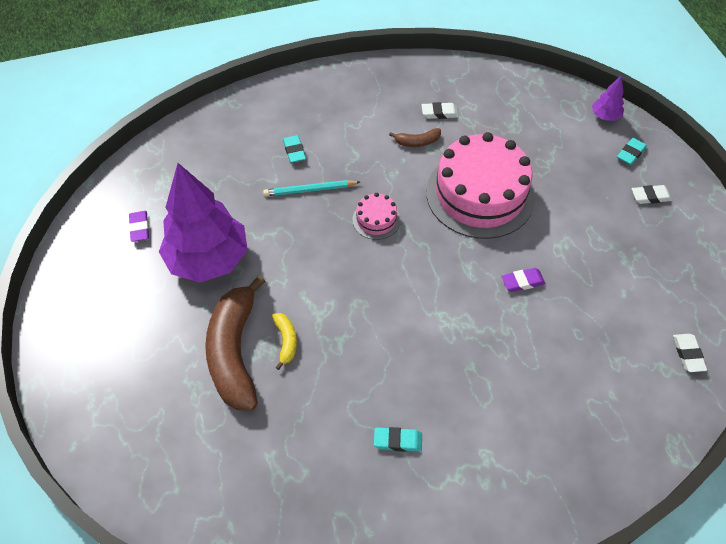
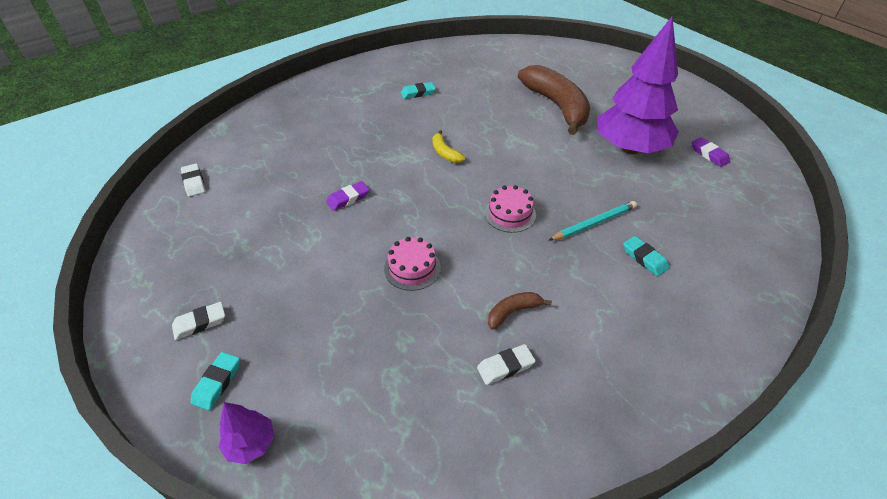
camera: 160 degrees right, 10 degrees down
yellow banana [272,313,297,370] -> yellow banana moved to [433,130,465,163]
pink cake [426,132,535,239] -> pink cake [384,237,441,291], size x0.44

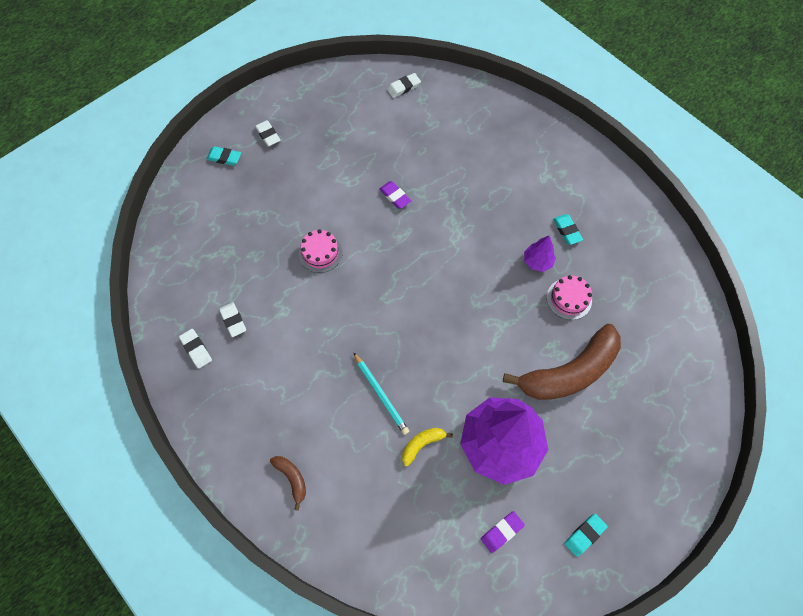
camera: 85 degrees right, 20 degrees up
purple tree [219,402,274,464] -> purple tree moved to [524,236,556,272]
yellow banana [433,130,465,163] -> yellow banana moved to [402,428,453,466]
pink cake [484,185,536,233] -> pink cake moved to [547,275,592,320]
brown banana [488,292,552,330] -> brown banana moved to [270,456,306,511]
turquoise eraser [623,236,669,276] -> turquoise eraser moved to [564,513,608,557]
none -> white eraser [179,329,212,369]

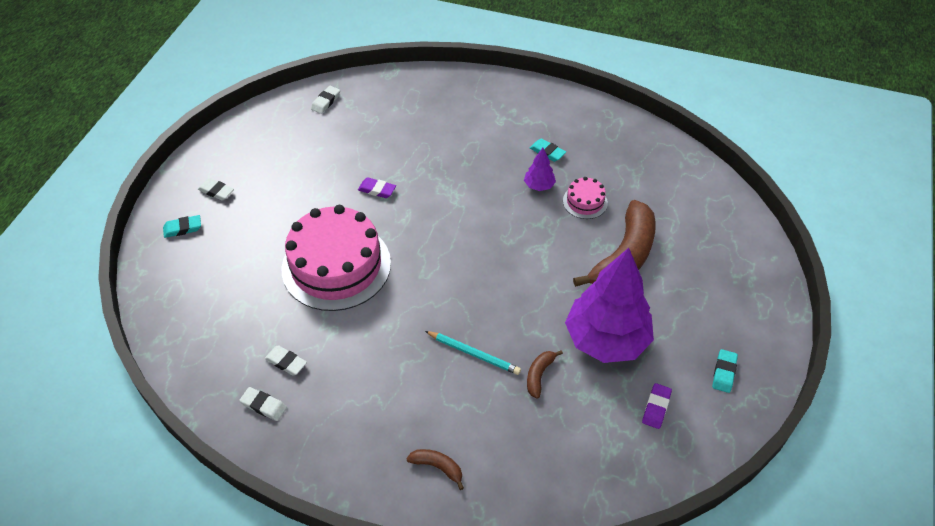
camera: 30 degrees left, 15 degrees down
pink cake [299,229,343,273] -> pink cake [282,205,391,311], size x2.29
yellow banana [402,428,453,466] -> brown banana [527,350,563,399]

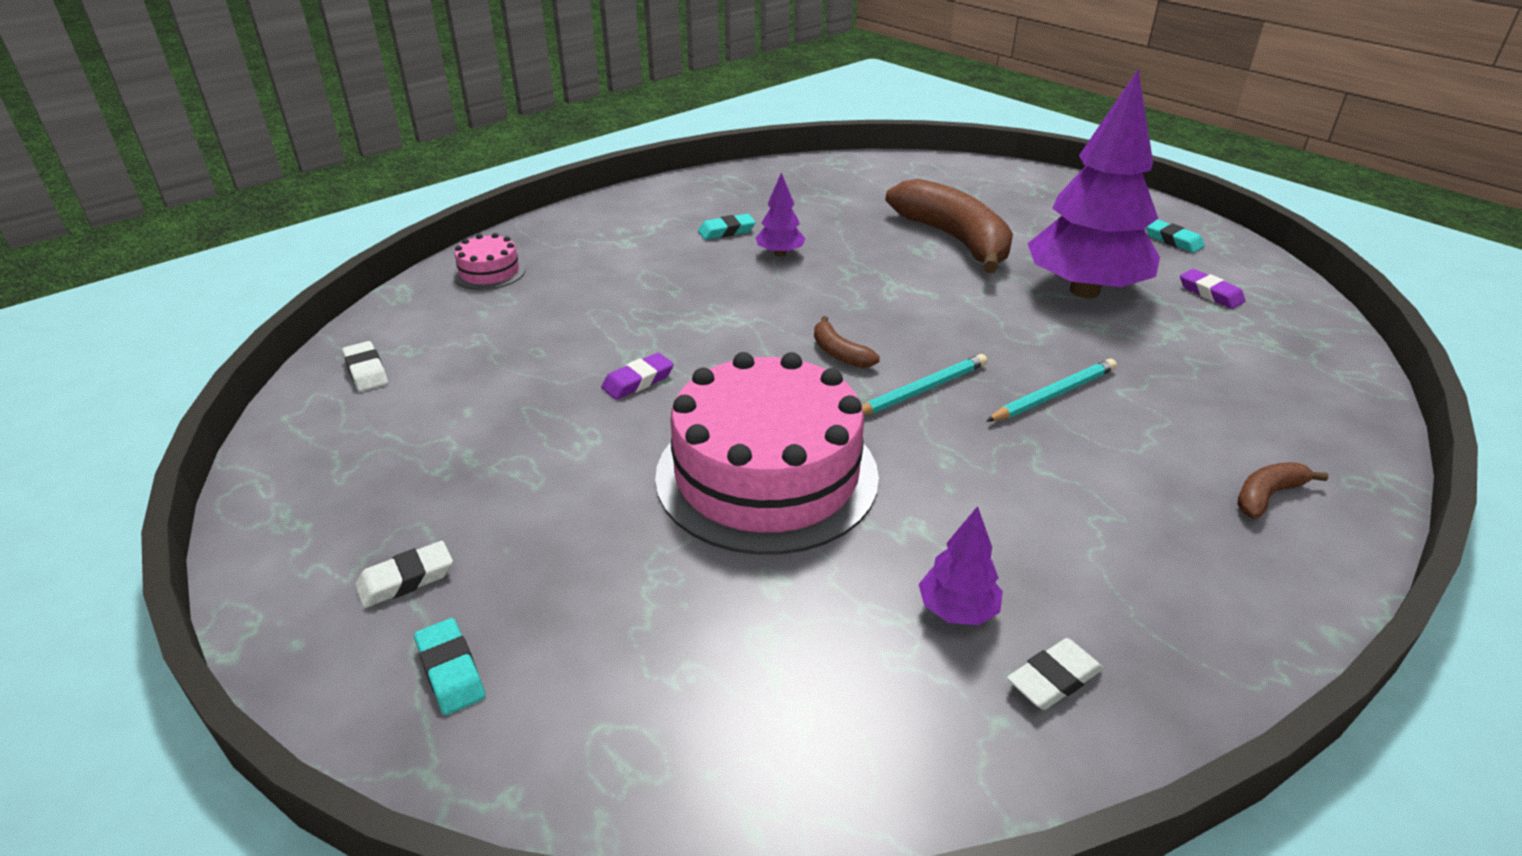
camera: 60 degrees left, 15 degrees down
turquoise eraser [163,215,201,238] -> turquoise eraser turned 45 degrees counterclockwise [414,618,485,715]
white eraser [265,345,307,376] -> purple tree [919,506,1003,625]
brown banana [527,350,563,399] -> brown banana moved to [814,316,880,368]
pink cake [563,177,608,219] -> pink cake moved to [453,233,526,290]
none -> turquoise pencil [862,354,987,415]

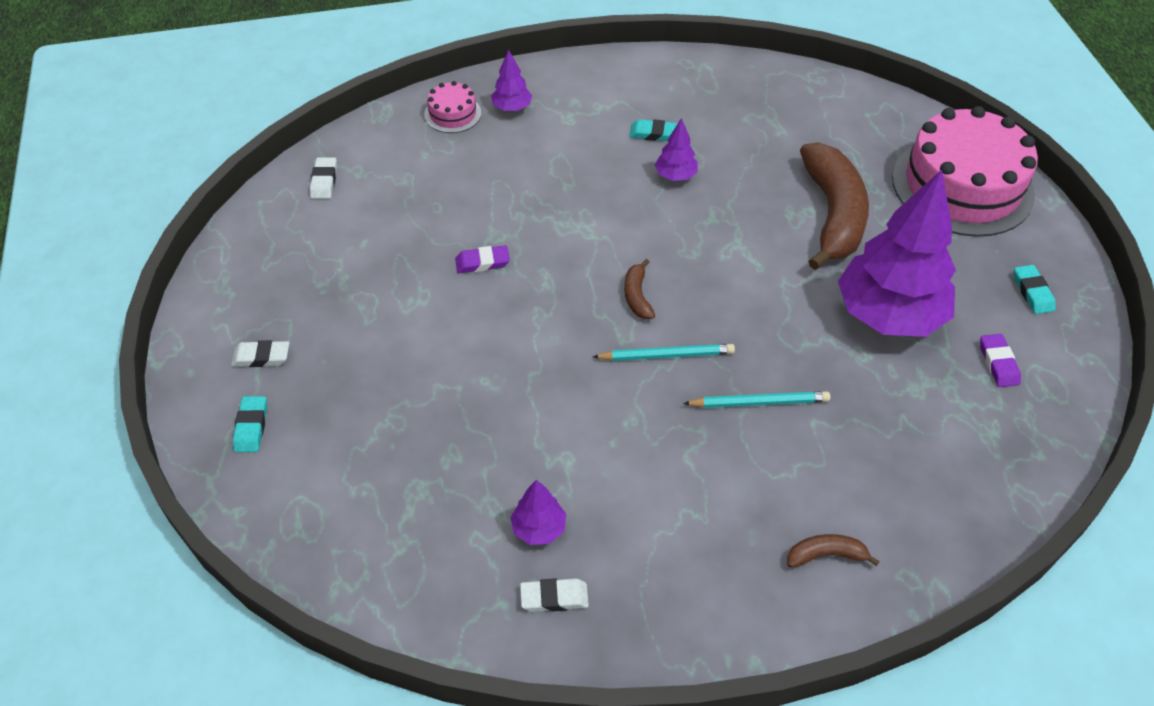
camera: 30 degrees right, 15 degrees up
pink cake [655,352,879,555] -> pink cake moved to [892,106,1038,237]
none -> purple tree [491,50,532,111]

